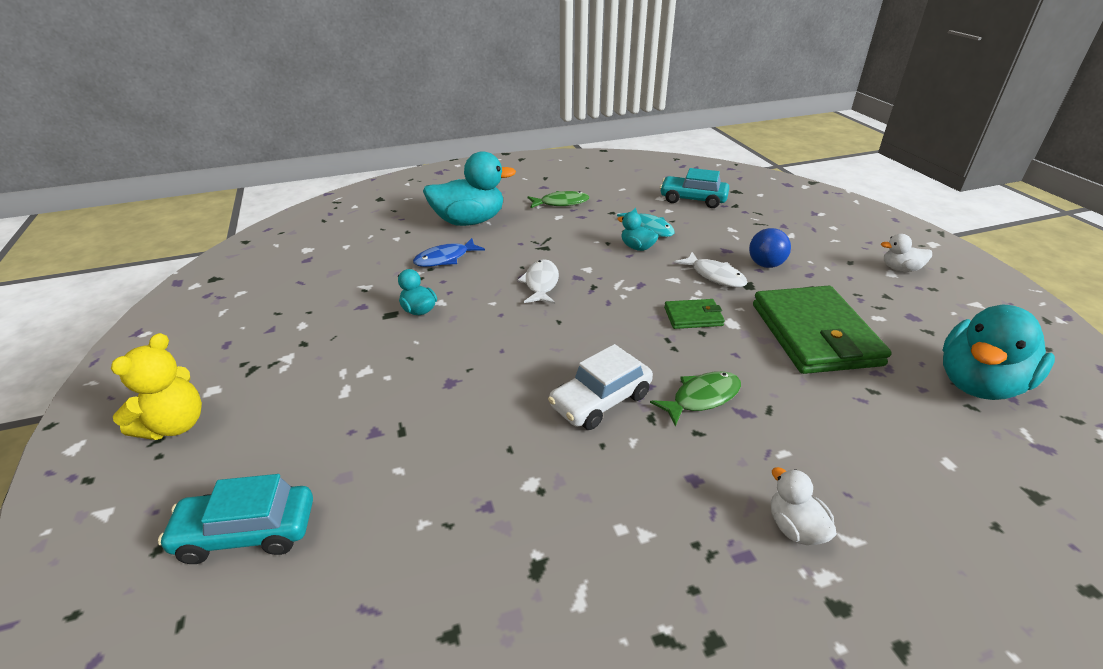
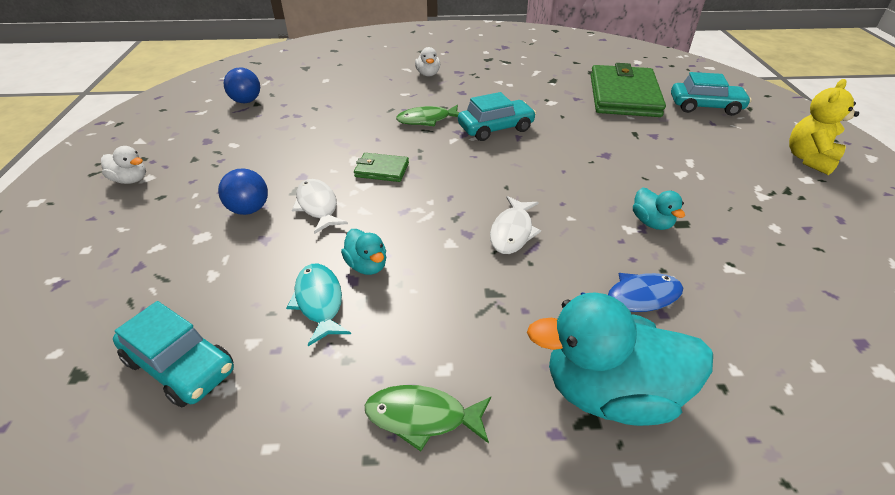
camera: 165 degrees left, 5 degrees up
white car [548,344,653,430] -> turquoise car [458,92,536,141]
green wallet [753,286,892,374] -> green wallet moved to [591,63,666,117]
turquoise duck [942,305,1055,400] -> blue ball [224,67,260,103]

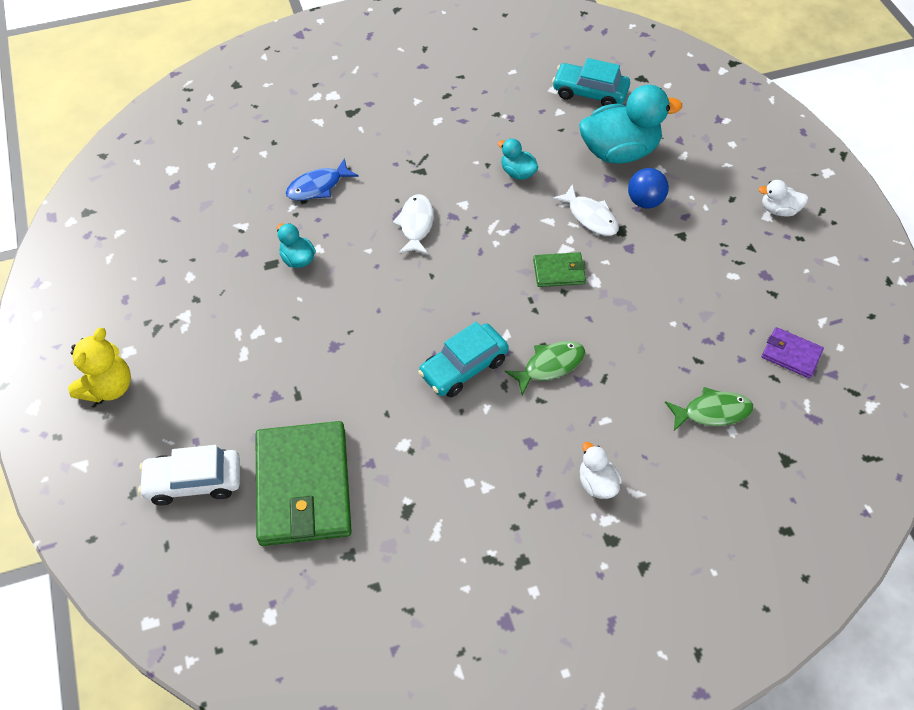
camera: 165 degrees right, 15 degrees up
blue ball [224,67,260,103] -> purple wallet [762,327,824,378]
turquoise fish [286,264,351,346] -> none
green fish [365,385,491,452] -> green fish moved to [665,387,753,431]
turquoise duck [527,292,713,426] -> turquoise duck moved to [579,85,682,164]
turquoise car [671,72,752,116] -> white car [138,445,240,505]

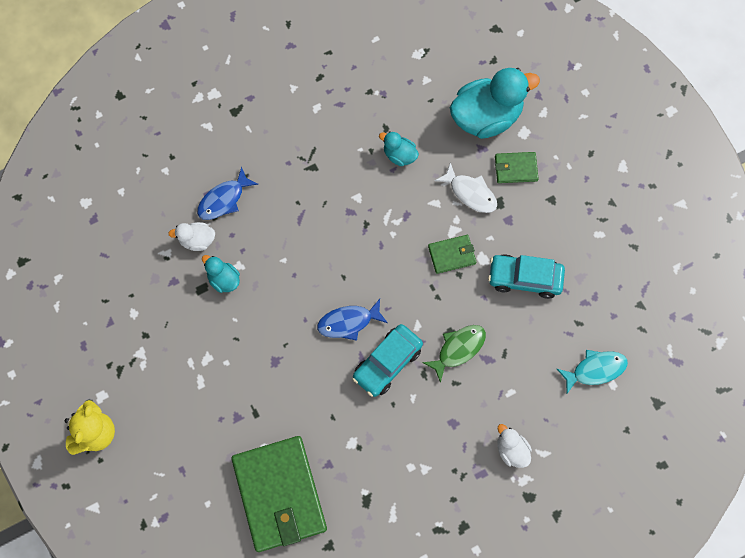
camera: 10 degrees left, 15 degrees up
white car [138,445,240,505] -> none
white fish [393,194,434,255] -> none
turquoise car [552,58,630,106] -> turquoise car moved to [488,254,565,299]
blue ball [628,168,669,208] -> green wallet [495,152,539,183]
green fish [665,387,753,431] -> turquoise fish [557,350,628,393]
white duck [758,180,808,217] -> white duck moved to [168,222,215,251]
purple wallet [762,327,824,378] -> none
none -> blue fish [317,299,388,341]

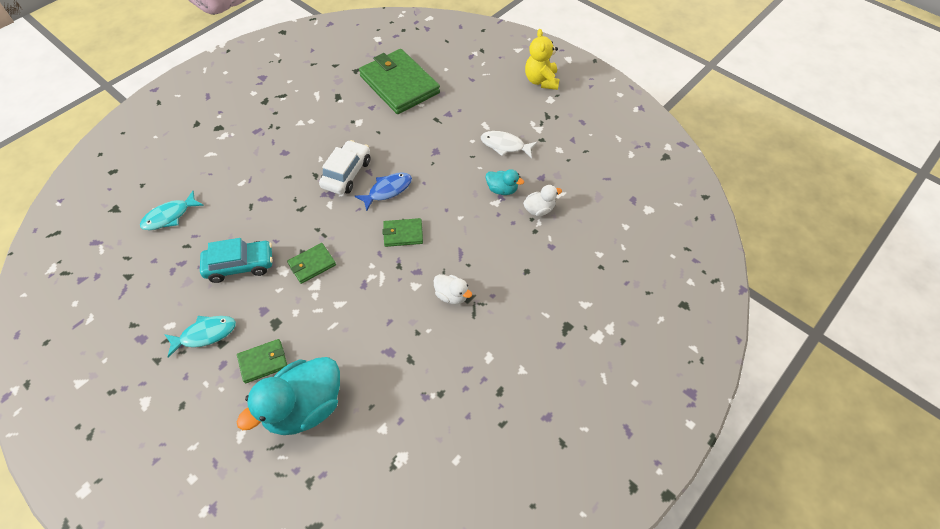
camera: 160 degrees right, 15 degrees down
blue fish [197,166,258,220] -> none
turquoise car [353,324,423,397] -> white car [319,140,370,195]
turquoise duck [379,131,419,166] -> none
green fish [422,325,486,383] -> none
white fish [435,163,497,213] -> white fish moved to [481,131,538,158]
white duck [497,424,532,468] -> white duck moved to [433,274,472,304]
none -> turquoise fish [164,316,236,358]
none -> green wallet [382,218,423,247]

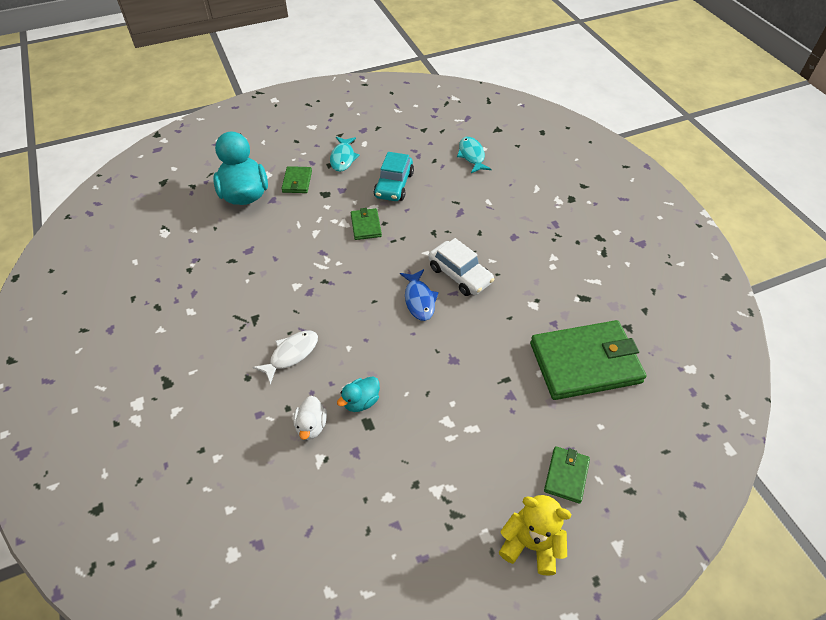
camera: 115 degrees right, 5 degrees down
green wallet [382,218,423,247] -> green wallet moved to [544,446,590,504]
white duck [433,274,472,304] -> none
white fish [481,131,538,158] -> white fish moved to [253,331,318,384]

